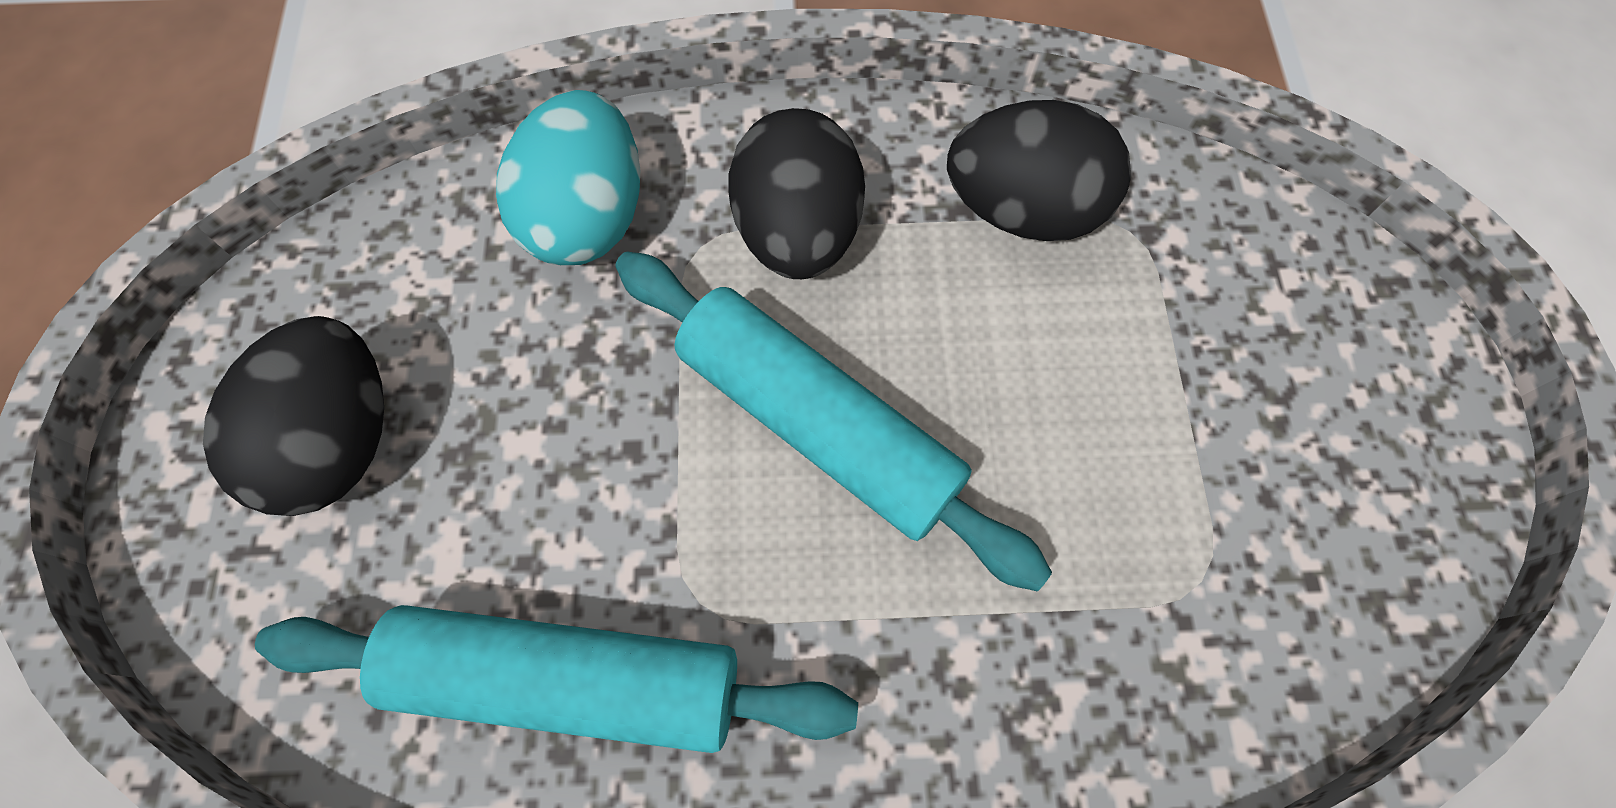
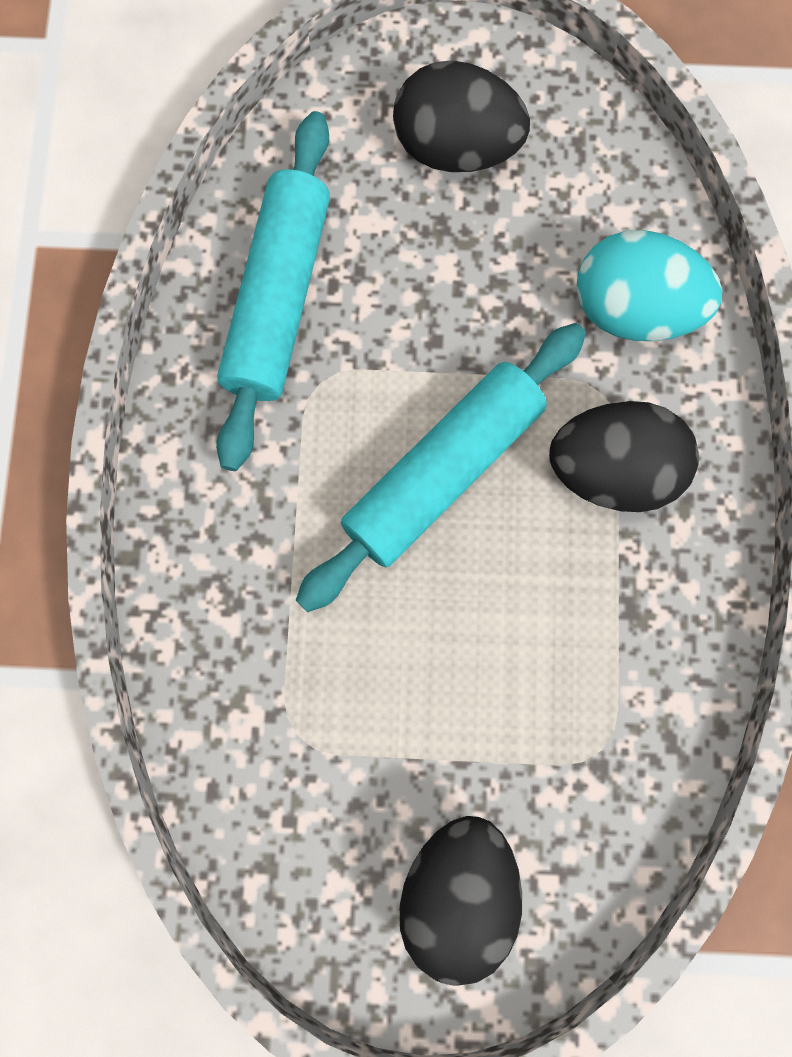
camera: 95 degrees right, 10 degrees up
black egg [947,100,1131,241] -> black egg moved to [400,816,522,986]

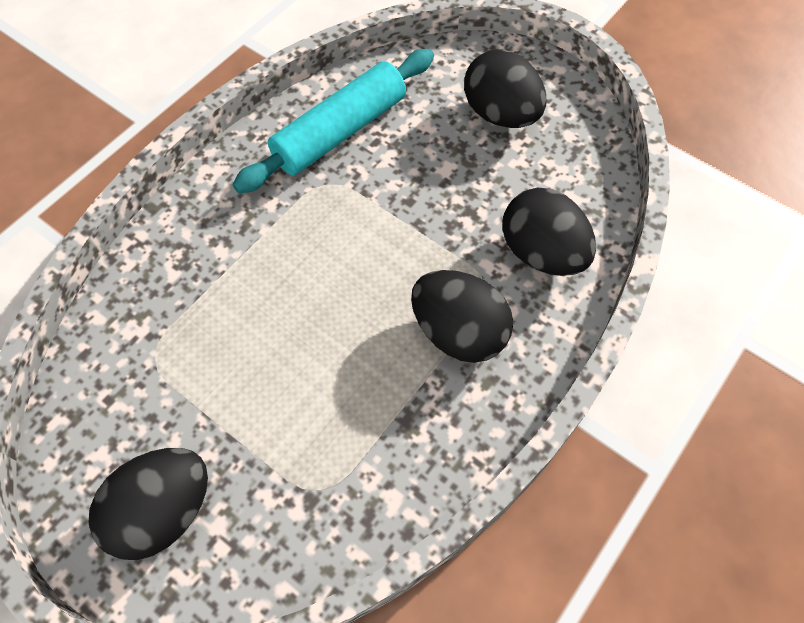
camera: 35 degrees right, 15 degrees down
turquoise rolling pin [296,323,586,612] -> none
turquoise egg [576,230,722,341] -> black egg [502,187,596,276]

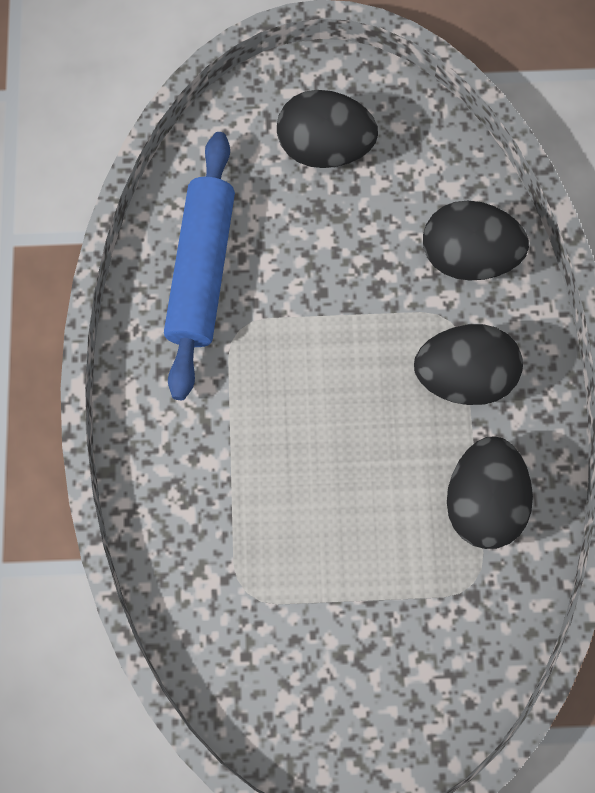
camera: 40 degrees left, 10 degrees up
black egg [88,448,208,560] -> black egg moved to [447,437,533,549]
turquoise rolling pin [233,49,434,194] -> blue rolling pin [164,132,235,400]

